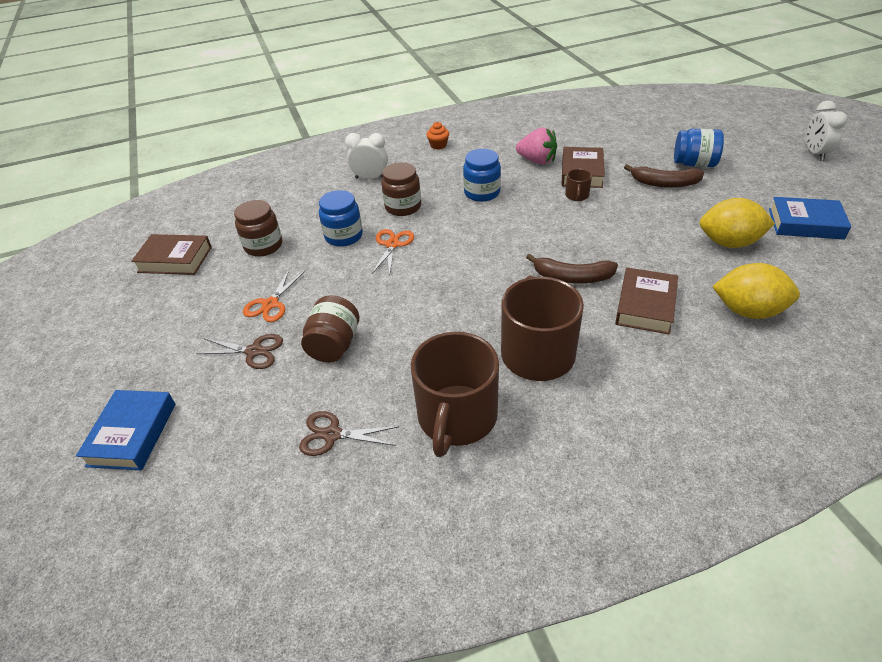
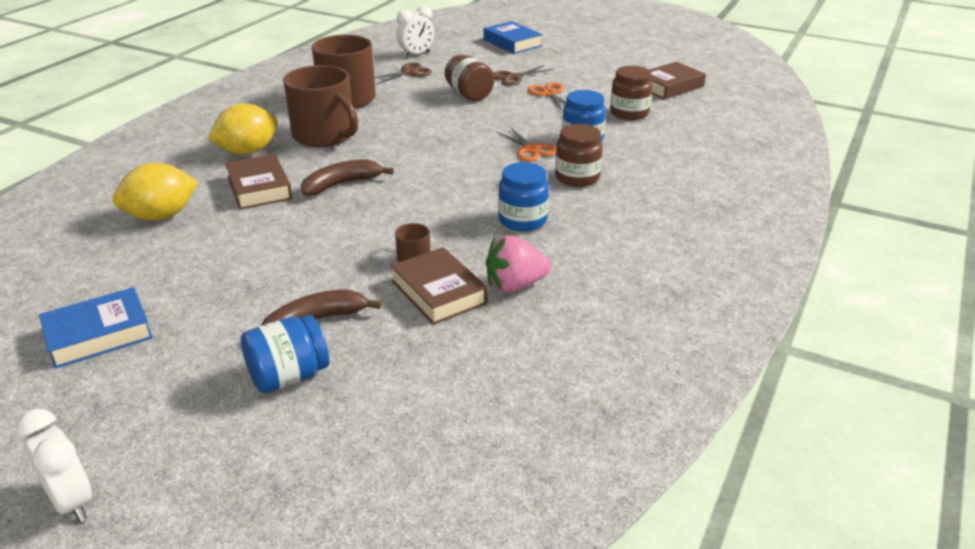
camera: 135 degrees right, 10 degrees down
white clock [345,133,388,179] -> white clock moved to [396,6,434,58]
orange cupcake [427,122,449,149] -> none
yellow lemon [700,198,775,248] -> yellow lemon moved to [207,104,277,155]

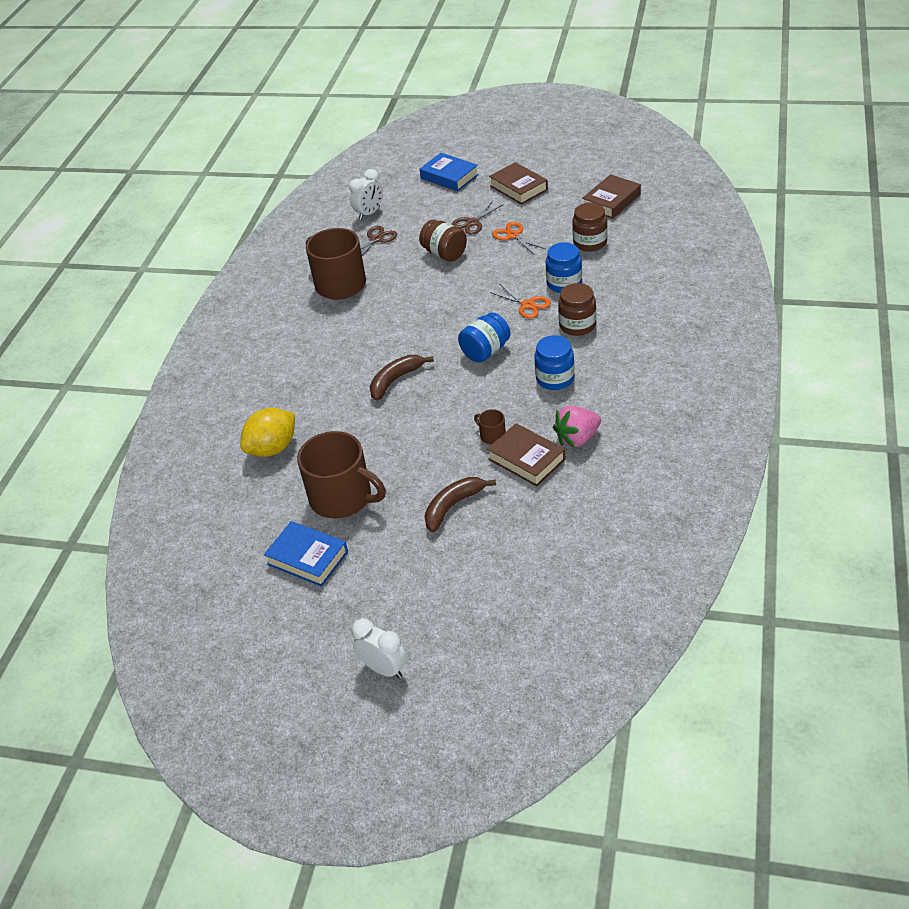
camera: 10 degrees left, 10 degrees up
blue book [39,287,153,369] -> blue book turned 75 degrees clockwise [264,521,348,587]
yellow lemon [207,104,277,155] -> none
brown book [225,154,293,210] -> brown book moved to [489,162,548,205]
blue jar [241,315,329,393] -> blue jar moved to [458,312,511,363]
brown mug [283,65,358,147] -> brown mug moved to [297,431,386,519]

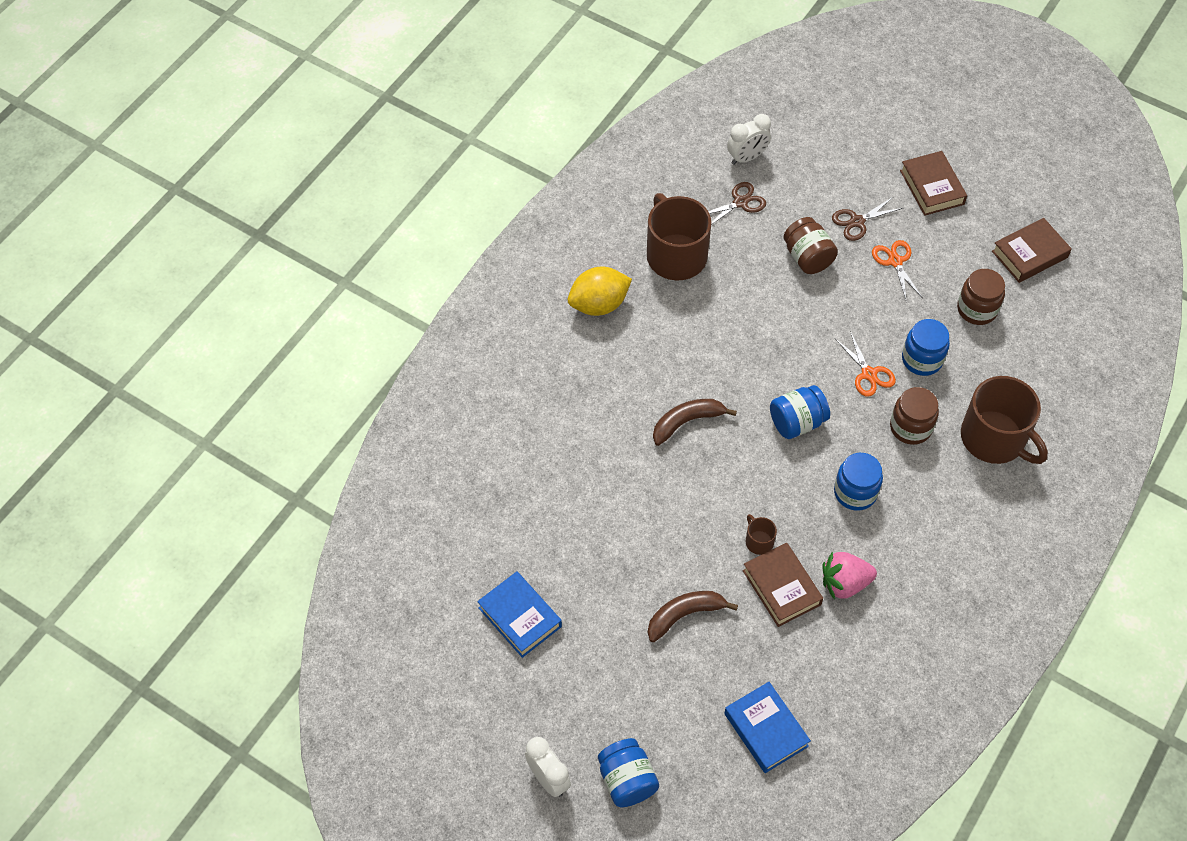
camera: 15 degrees right, 15 degrees up
yellow lemon [240,408,295,457] -> yellow lemon moved to [568,267,632,316]
brown mug [297,431,386,519] -> brown mug moved to [961,376,1048,464]
blue book [420,153,479,191] -> blue book moved to [724,682,811,773]
none -> blue jar [598,738,659,807]

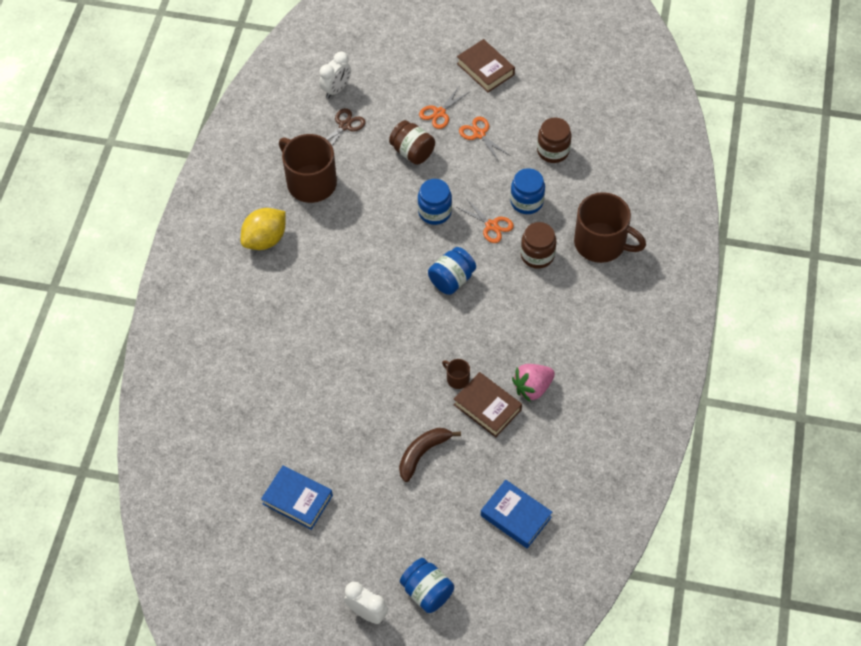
camera: 20 degrees left, 0 degrees up
brown banana [653,399,737,446] -> none
brown scissors [832,197,903,241] -> orange scissors [419,85,470,129]
blue jar [834,453,883,511] -> blue jar moved to [418,179,452,225]
brown book [992,218,1072,283] -> none

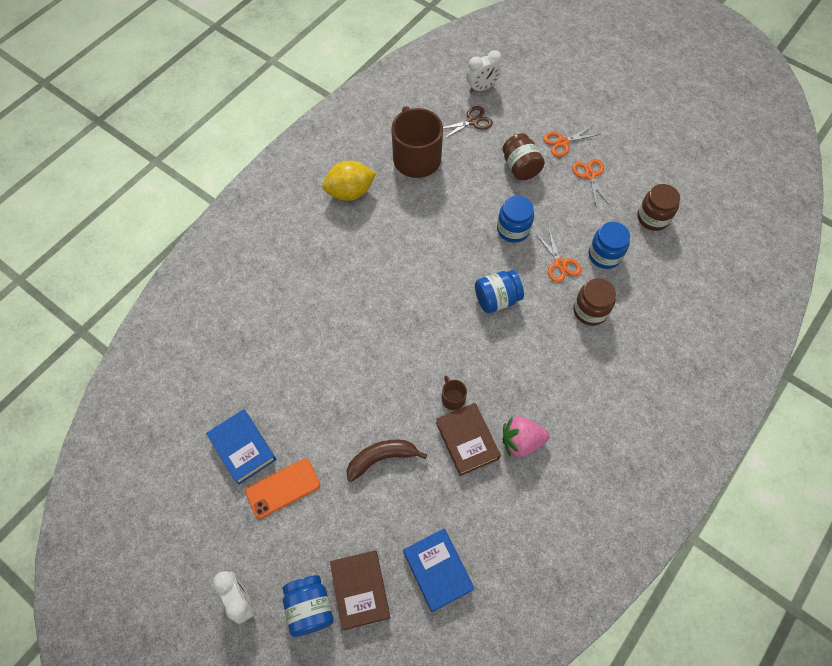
camera: 25 degrees right, 5 degrees up
brown book [457,39,515,92] -> brown book moved to [330,550,390,630]
brown mug [574,192,646,263] -> none
none -> orange phone [245,458,320,519]

